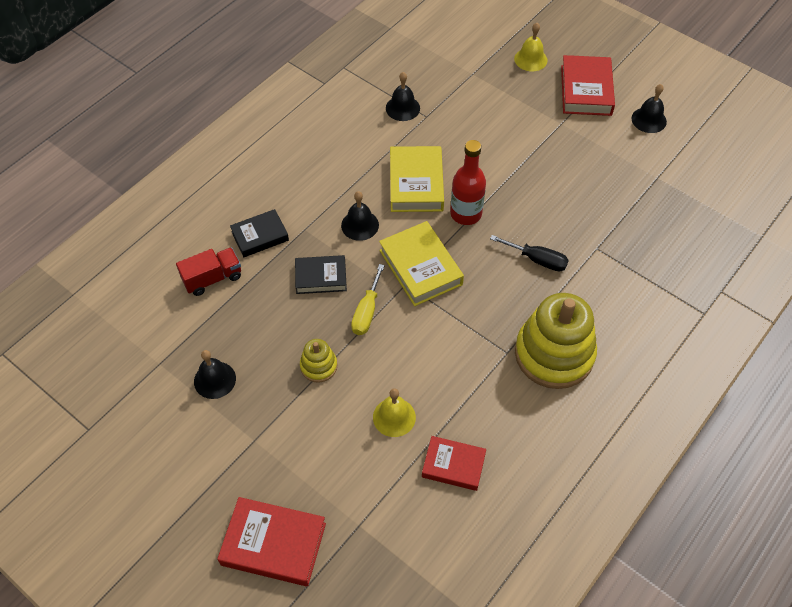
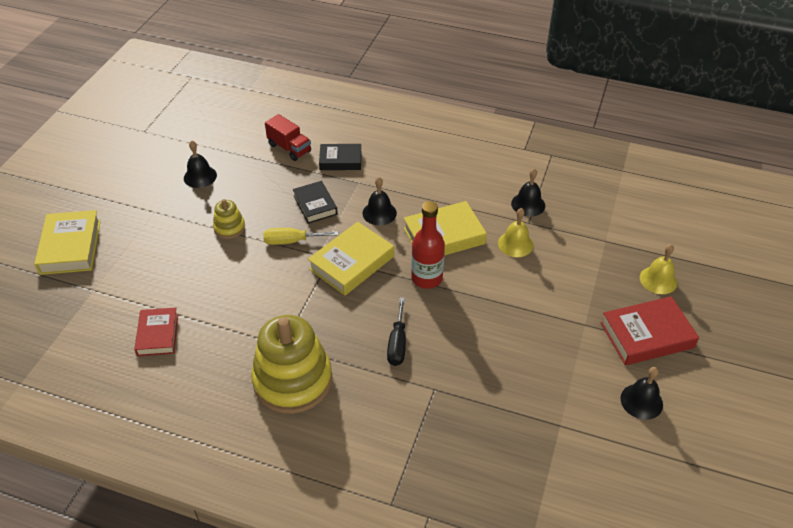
camera: 70 degrees right, 10 degrees down
red book [217,497,326,586] -> yellow book [34,210,101,275]
black book [230,209,289,257] -> black book turned 45 degrees counterclockwise [319,144,362,170]
yellow bell [373,388,416,437] -> yellow bell moved to [498,208,534,257]

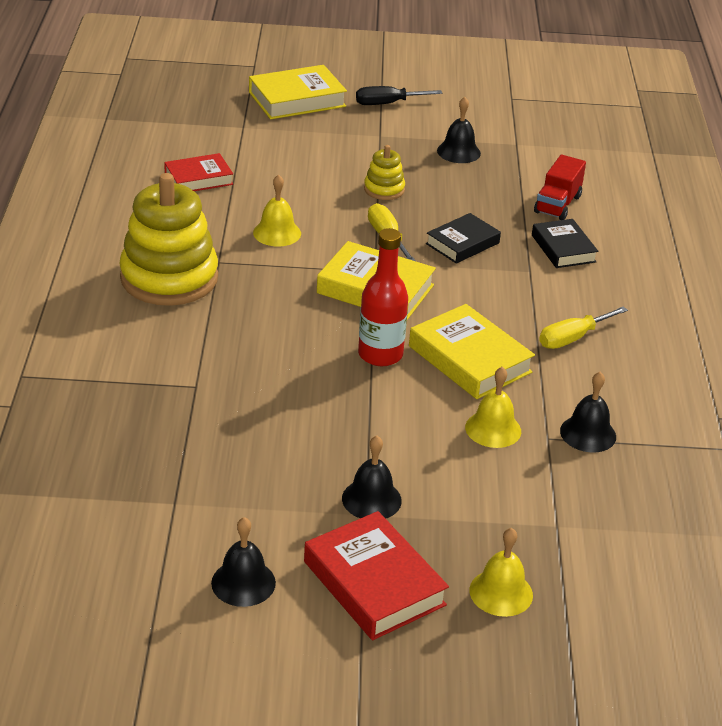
camera: 70 degrees right, 10 degrees down
black bell [362,177,397,226] -> black bell moved to [342,435,402,519]
black screwdriver [387,297,406,366] -> black screwdriver moved to [356,86,442,105]
none -> yellow bell [253,174,301,247]
none -> yellow screwdriver [539,307,628,349]

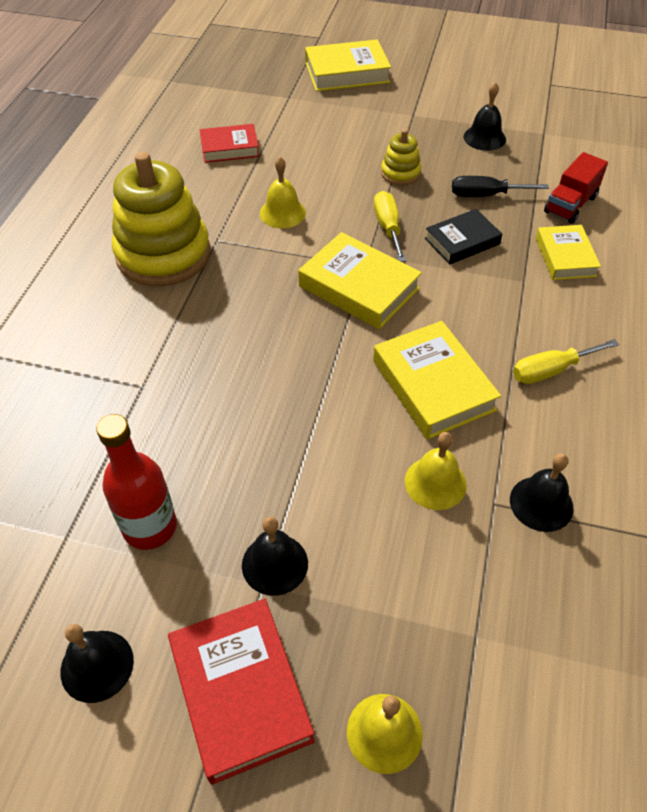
camera: 15 degrees right, 15 degrees up
black screwdriver [356,86,442,105] -> black screwdriver moved to [452,176,549,197]
red bottle [358,228,408,366] -> red bottle moved to [96,414,177,550]
black book [532,219,598,268] -> yellow book [536,225,601,280]

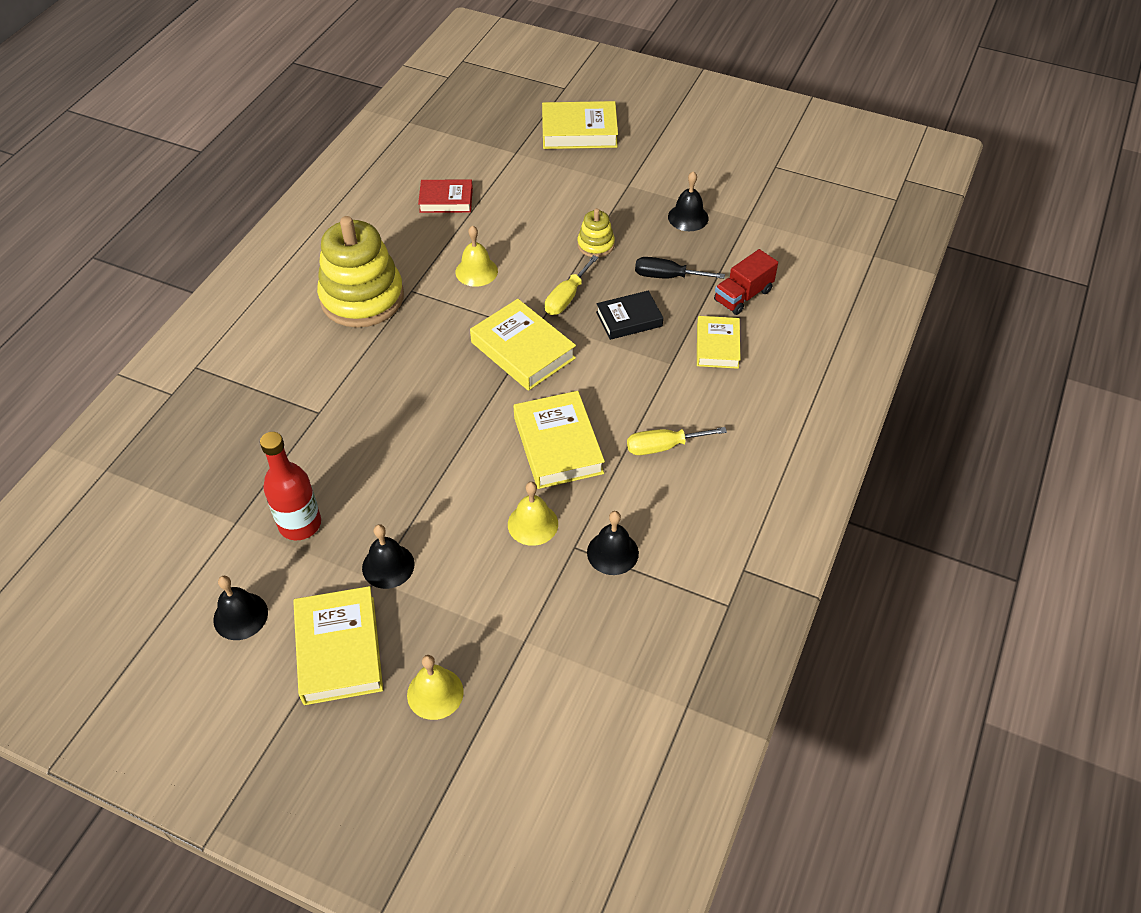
camera: 10 degrees right, 0 degrees up
red book [168,599,315,785] -> yellow book [293,586,383,705]
yellow screwdriver [374,191,406,262] -> yellow screwdriver turned 150 degrees counterclockwise [545,255,598,315]

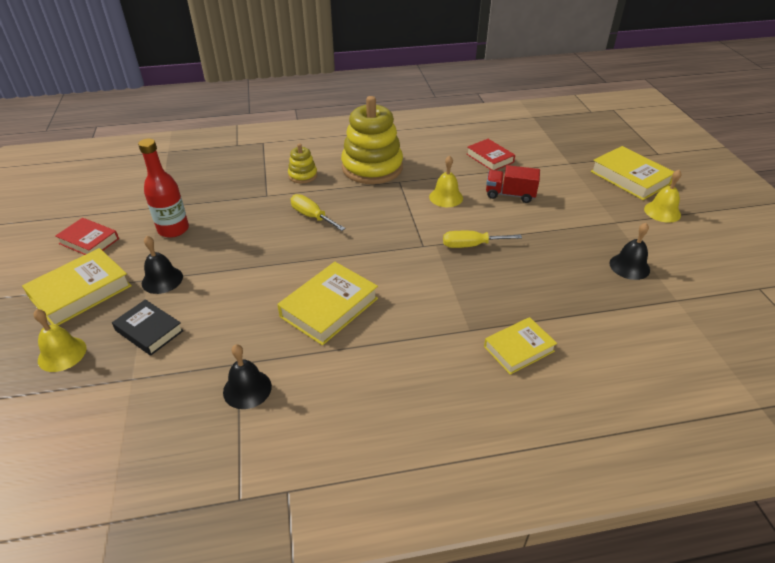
camera: 55 degrees right, 10 degrees down
black bell [213,576,268,640] -> red book [55,218,119,255]
yellow book [470,299,576,391] -> none
yellow bell [508,482,558,546] -> yellow bell moved to [644,170,681,223]
yellow stacking toy [577,208,615,257] -> yellow stacking toy moved to [288,144,317,183]
black book [596,291,663,340] -> black book moved to [112,299,184,356]
yellow screwdriver [627,427,727,455] -> yellow screwdriver moved to [290,194,346,231]
black screwdriver [635,257,725,279] -> none
red truck [714,249,778,315] -> red truck moved to [486,165,540,203]

